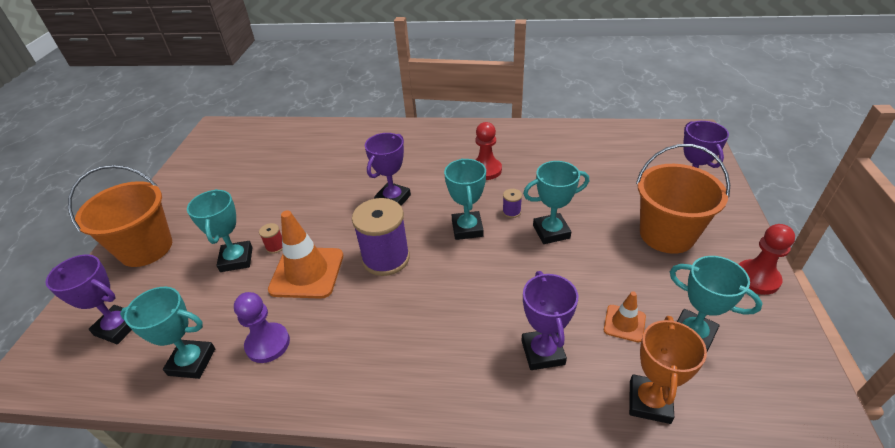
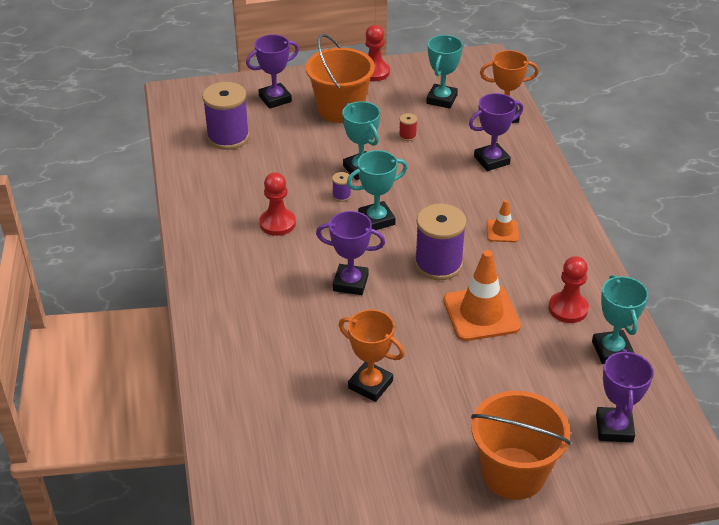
camera: 110 degrees left, 0 degrees up
turquoise trophy [187,189,253,272] -> none
purple pawn [234,292,290,363] -> red pawn [548,256,589,323]
red spool [259,223,283,254] -> red spool moved to [399,113,417,141]
orange traffic cone [604,291,646,343] -> orange traffic cone moved to [487,200,519,242]
none -> purple spool [202,82,250,150]
none -> orange trophy [339,309,405,402]

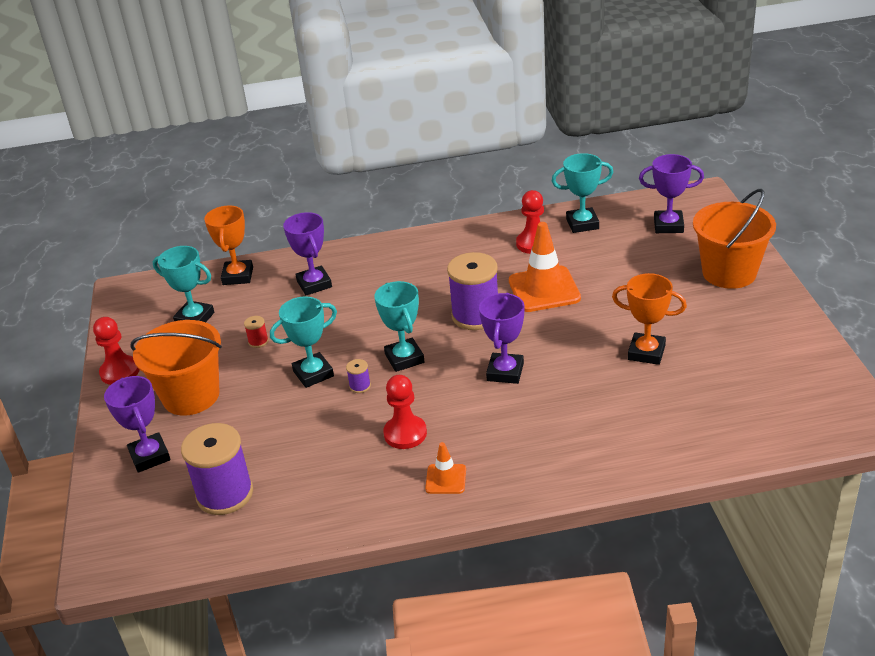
camera: 85 degrees left, 5 degrees down
orange trophy [339,309,405,402] -> orange trophy turned 75 degrees clockwise [612,273,687,365]
orange traffic cone [487,200,519,242] -> orange traffic cone moved to [425,442,466,494]

